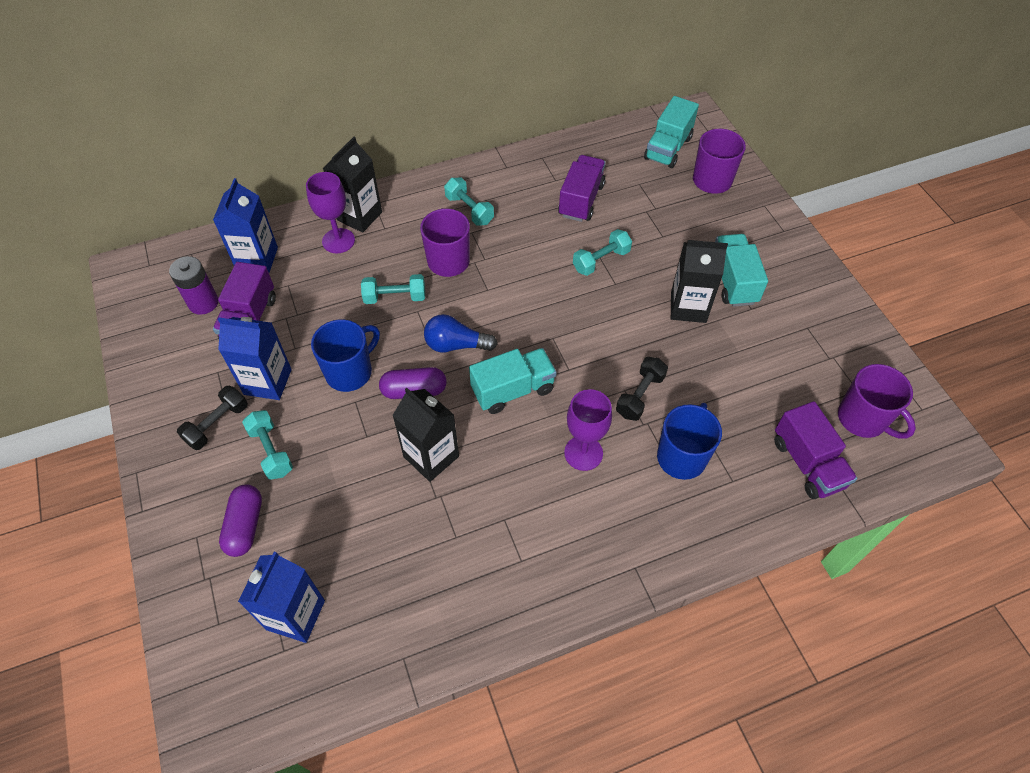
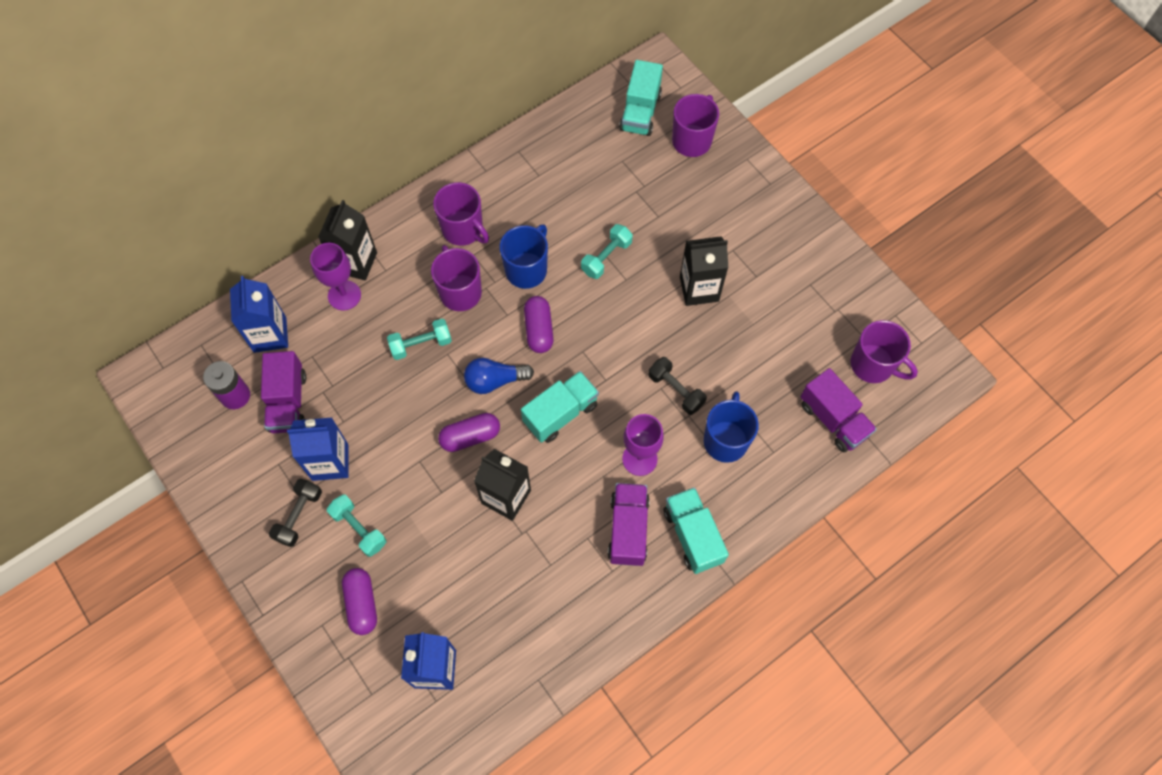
camera: 15 degrees left, 10 degrees up
blue mug [311,319,380,392] -> blue mug moved to [500,225,548,289]
turquoise dumbbell [444,178,494,226] -> purple mug [433,182,489,246]
purple truck [558,155,606,222] -> purple truck moved to [608,483,650,566]
black dumbbell [616,357,668,421] -> black dumbbell turned 60 degrees counterclockwise [648,357,707,415]
turquoise truck [715,234,768,307] -> turquoise truck moved to [664,487,729,574]
none -> purple capsule [524,296,553,353]

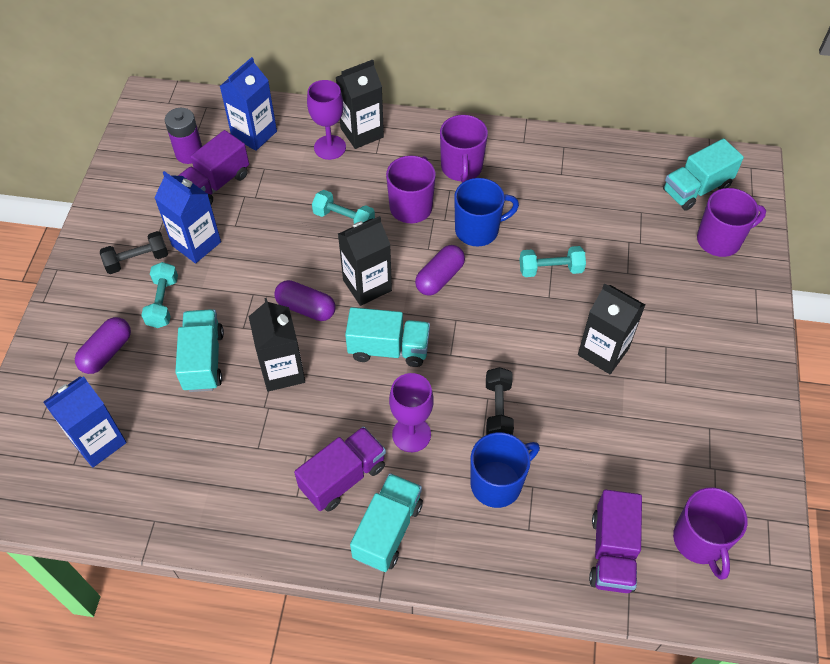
camera: 45 degrees right, 10 degrees down
blue light bulb [464,358,534,394] -> black carton [338,216,392,306]
none -> turquoise truck [175,309,224,392]

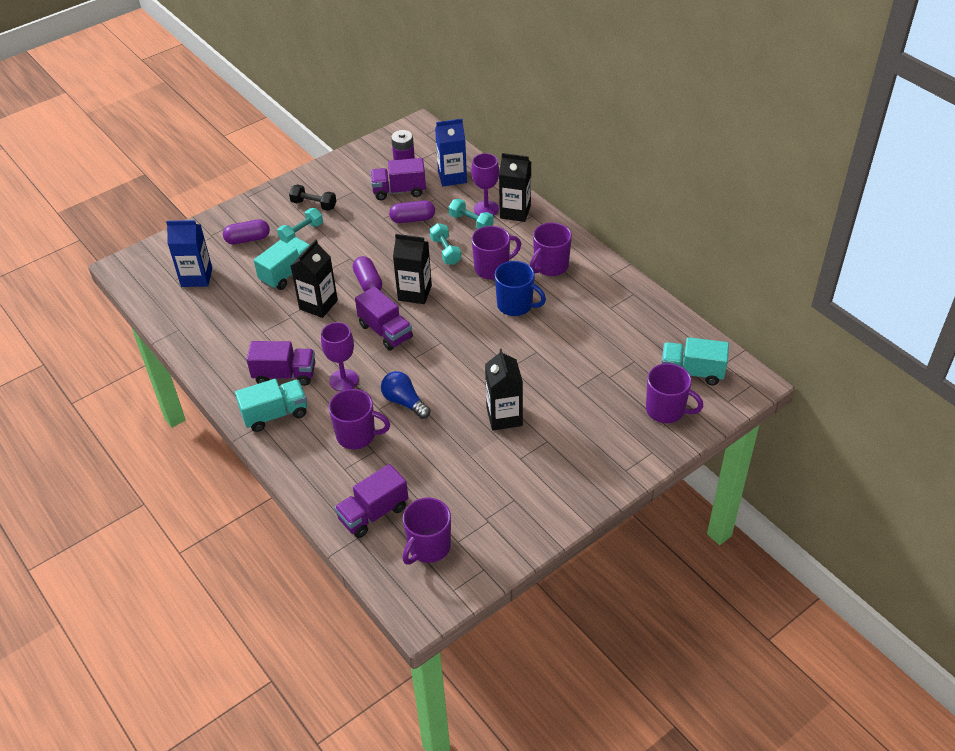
camera: 45 degrees right, 10 degrees down
blue carton [154,171,221,263] -> none
turquoise truck [345,307,430,367] -> purple truck [355,286,413,351]
purple capsule [415,245,465,296] -> purple capsule moved to [389,200,435,223]
blue mug [470,432,540,508] -> purple mug [329,389,390,449]
black dumbbell [486,367,514,435] -> blue light bulb [381,371,430,419]
turquoise dumbbell [519,246,586,277] -> turquoise dumbbell moved to [449,199,494,229]

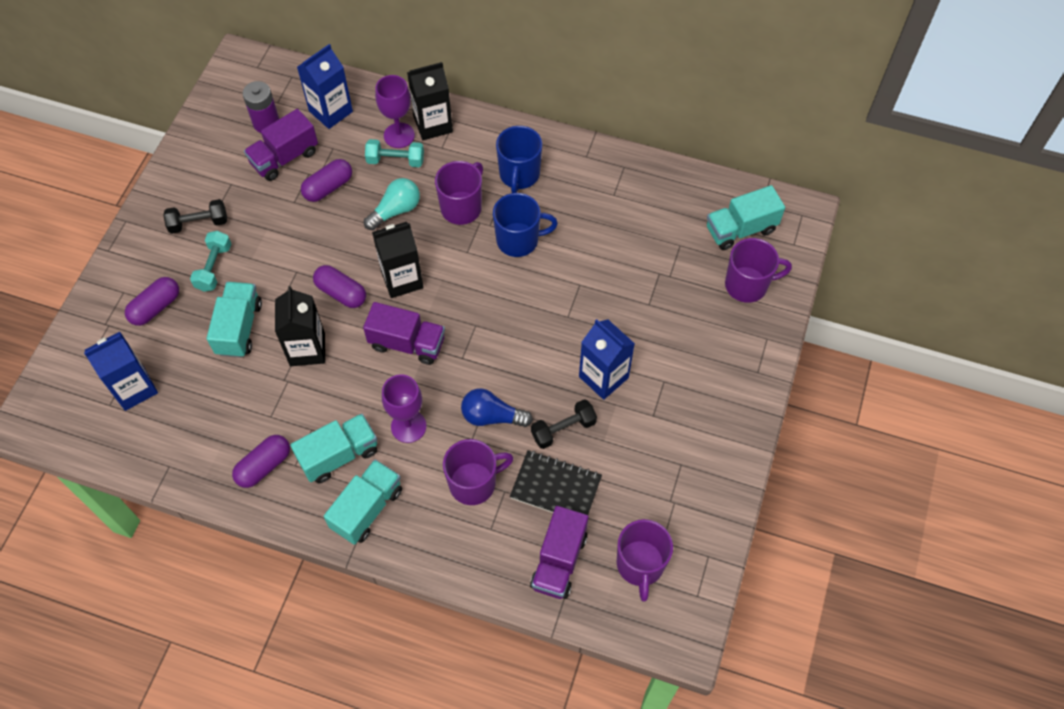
camera: 35 degrees left, 15 degrees up
purple truck [247,341,315,386] -> turquoise truck [290,414,377,484]
turquoise dumbbell [430,223,461,265] -> turquoise light bulb [364,178,420,230]
black carton [485,349,523,431] -> blue carton [579,319,635,400]
purple mug [530,222,572,276] -> blue mug [496,126,542,193]
none -> purple capsule [232,435,290,488]
none -> black notebook [510,450,602,515]
none -> black dumbbell [531,399,597,449]

